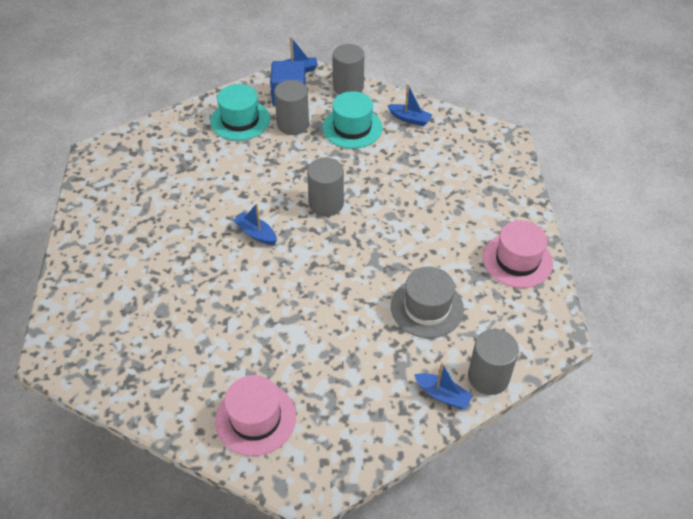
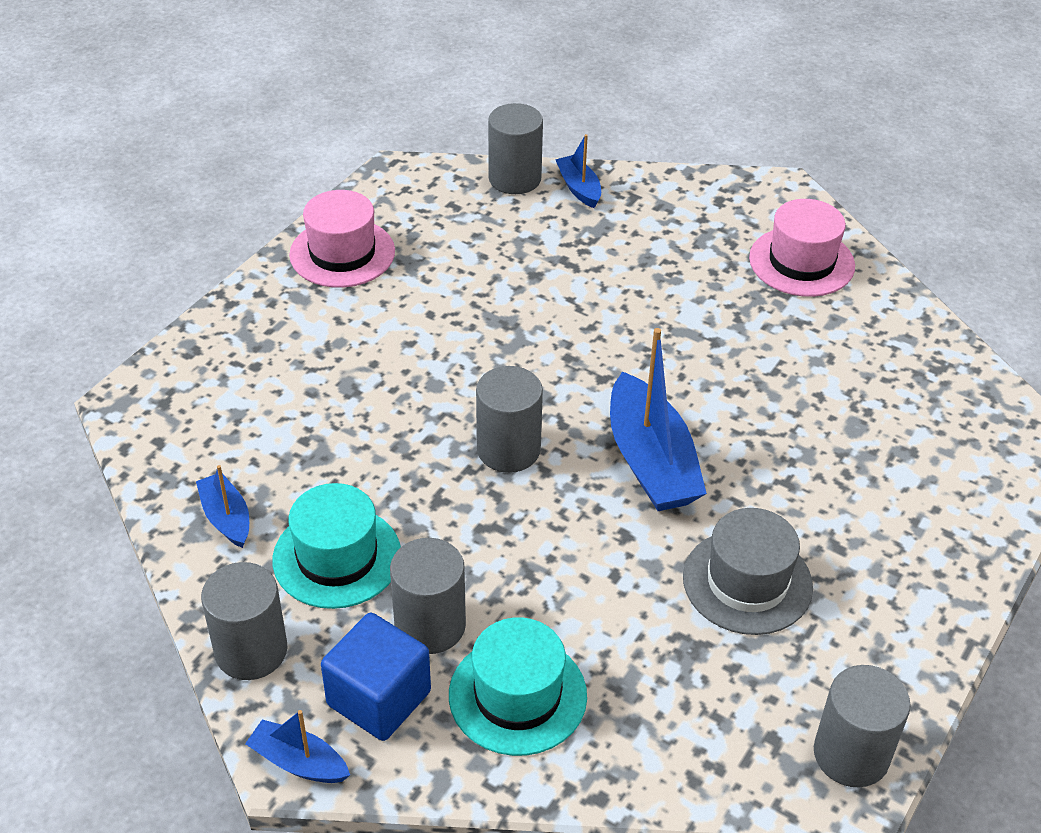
camera: 145 degrees left, 5 degrees down
blue boat [233,203,277,245] -> blue boat [610,328,707,511], size x1.91
grey hat [391,267,464,338] -> grey hat moved to [683,508,813,635]
none -> grey cylinder [814,665,911,787]

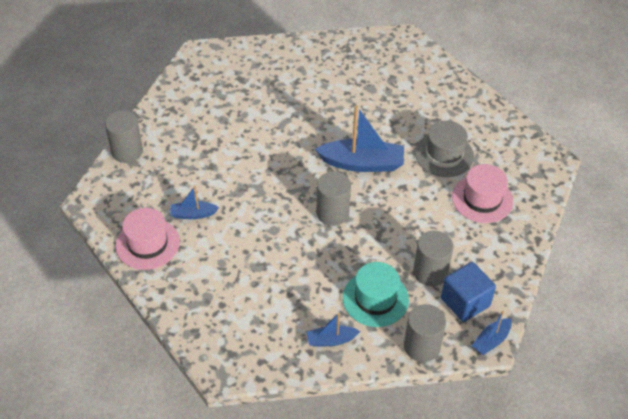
camera: 70 degrees left, 5 degrees up
turquoise hat [449,617,587,756] -> none
blue boat [555,134,601,208] -> blue boat moved to [170,186,219,219]
pink hat [749,199,855,297] -> pink hat moved to [452,164,513,223]
grey cylinder [814,665,911,787] -> none

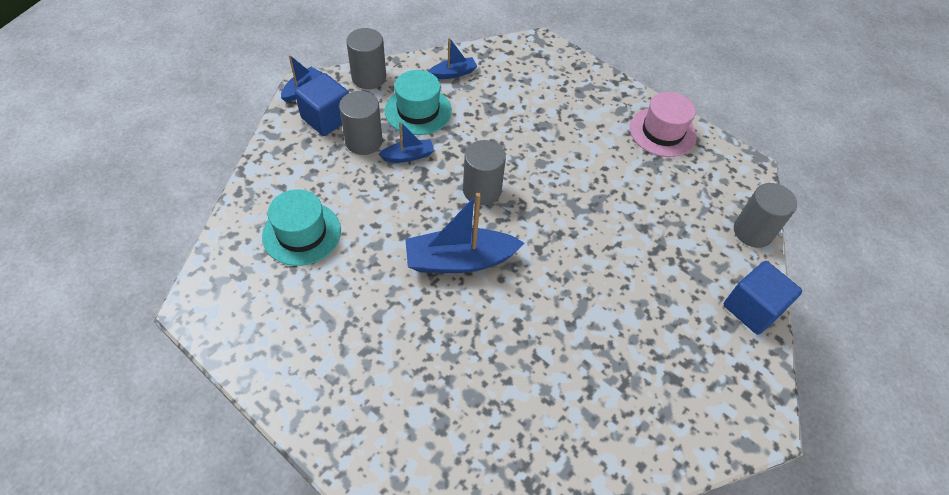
camera: 165 degrees right, 5 degrees up
blue boat [170,186,219,219] -> blue boat moved to [378,121,434,162]
grey hat [415,121,474,177] -> none
pink hat [452,164,513,223] -> turquoise hat [262,189,341,266]
none -> blue cube [724,261,802,335]

